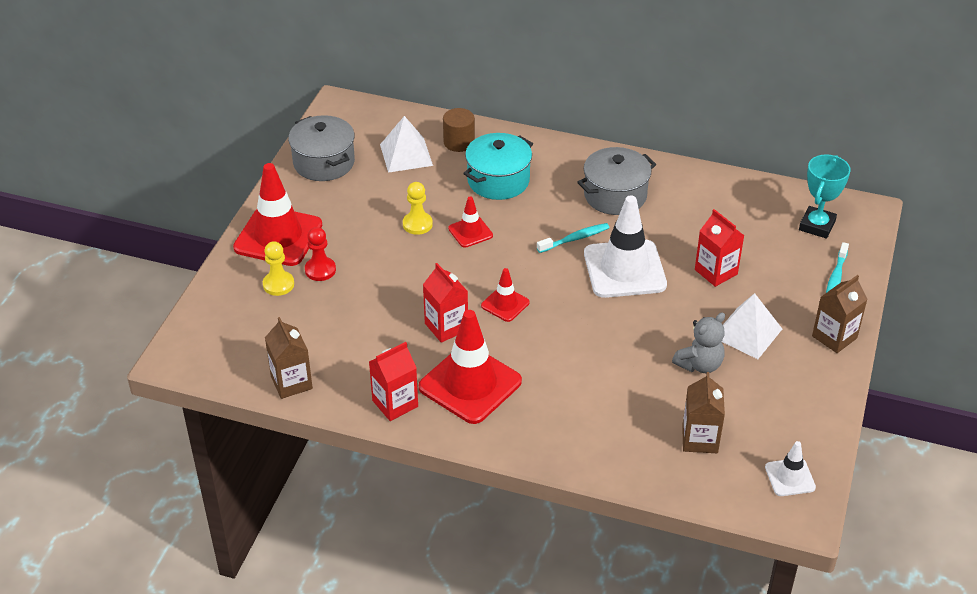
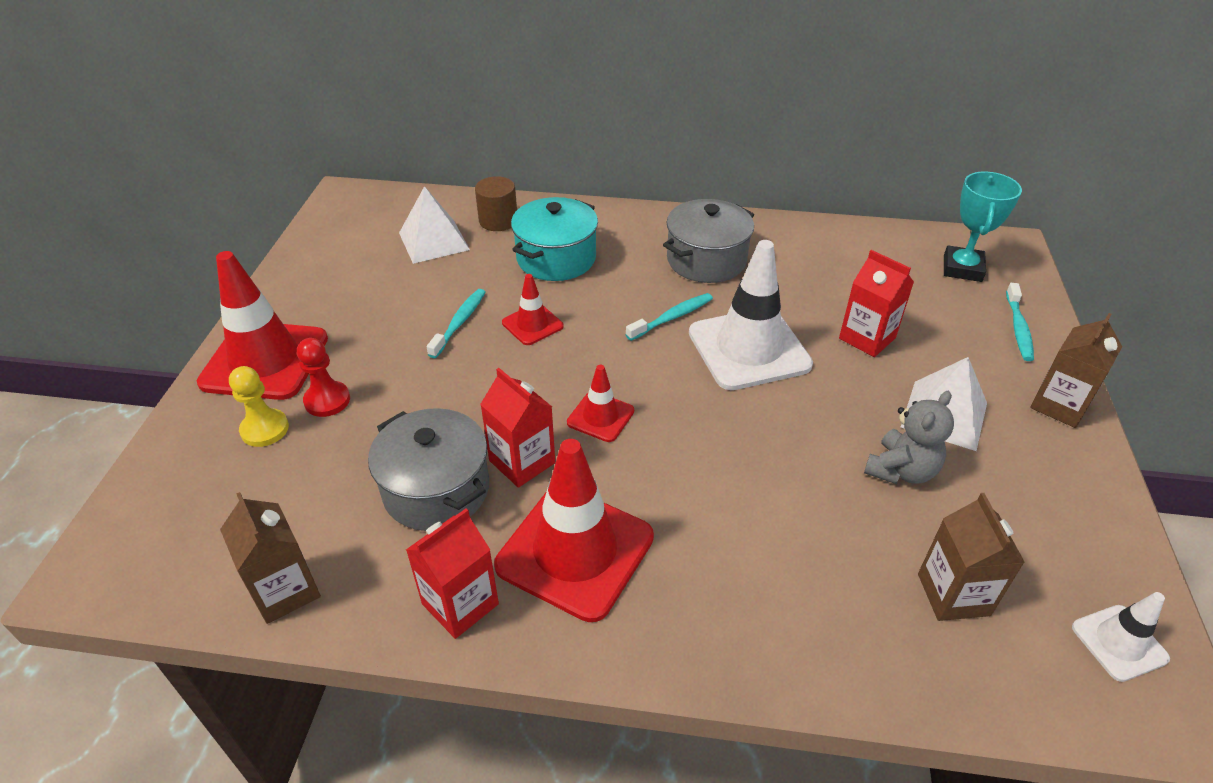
camera: 10 degrees left, 0 degrees up
grey pot [288,115,355,181] -> grey pot moved to [368,408,489,531]
yellow pawn [403,182,433,235] -> turquoise toothbrush [427,289,486,358]

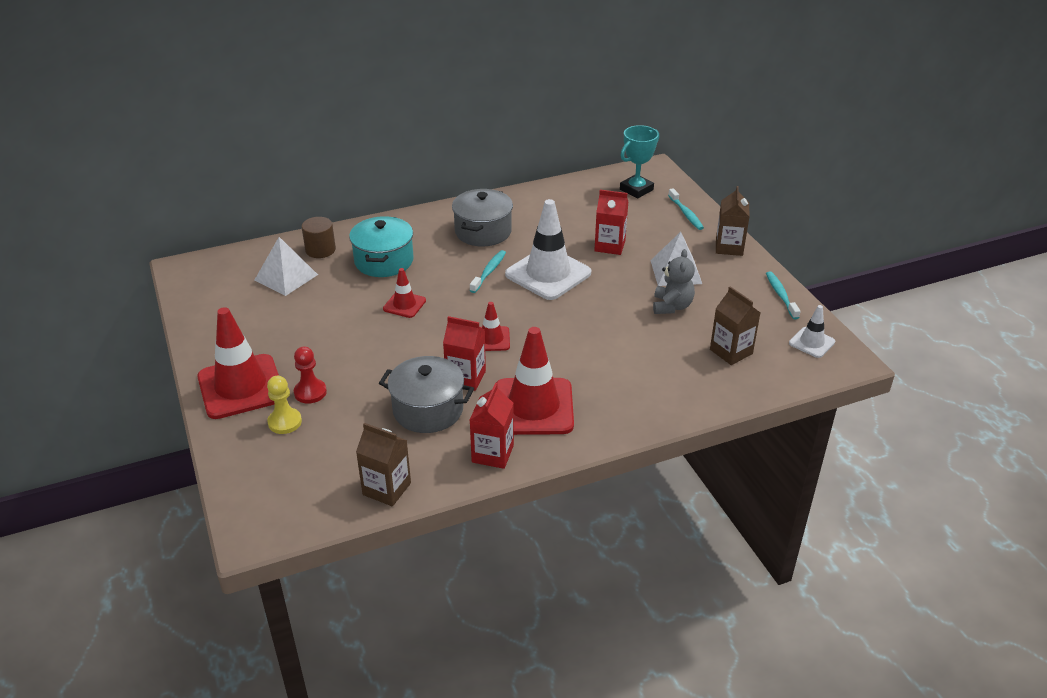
camera: 30 degrees left, 5 degrees down
turquoise toothbrush [427,289,486,358] -> turquoise toothbrush moved to [766,271,801,319]
turquoise trophy [944,171,1022,282] -> turquoise trophy turned 60 degrees clockwise [620,125,659,198]

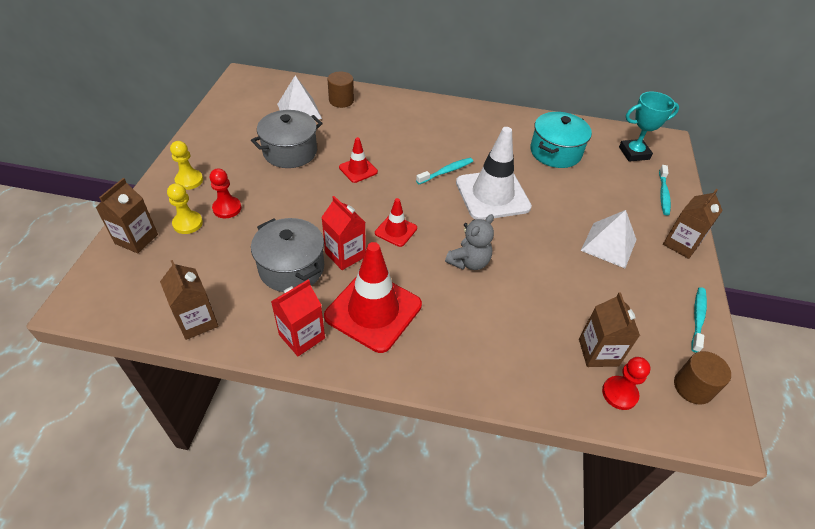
camera: 30 degrees right, 10 degrees up
red traffic cone [197,307,279,419] -> yellow pawn [170,141,203,190]
turquoise pot [349,216,414,277] -> turquoise pot moved to [530,112,592,168]
grey pot [452,189,513,246] -> grey pot moved to [251,110,323,168]
red carton [594,190,628,255] -> none
grey teddy bear [653,249,695,314] -> grey teddy bear moved to [445,214,494,270]
white traffic cone [789,305,835,358] -> brown cylinder [674,351,731,405]
none -> brown carton [95,178,158,253]
none -> red pawn [602,357,651,410]

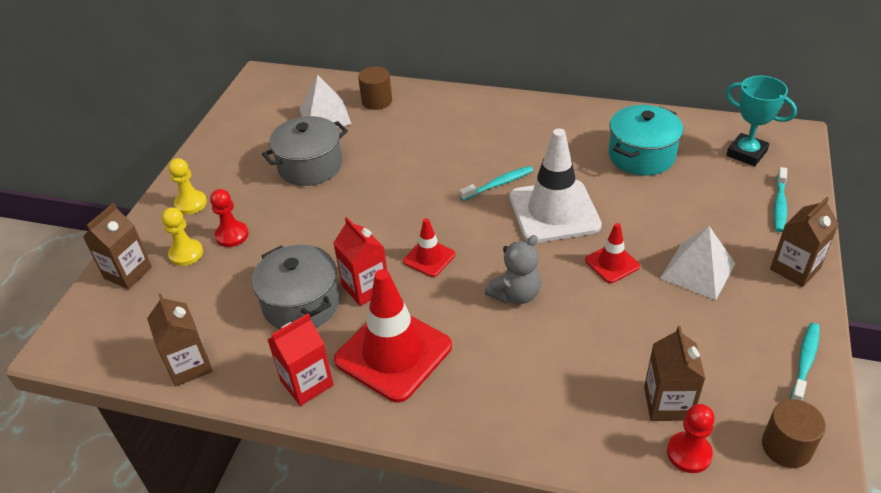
camera: 10 degrees right, 5 degrees down
red traffic cone [339,137,378,183] -> red traffic cone moved to [585,223,640,283]
turquoise trophy [619,92,679,162] -> turquoise trophy turned 45 degrees clockwise [726,76,797,166]

